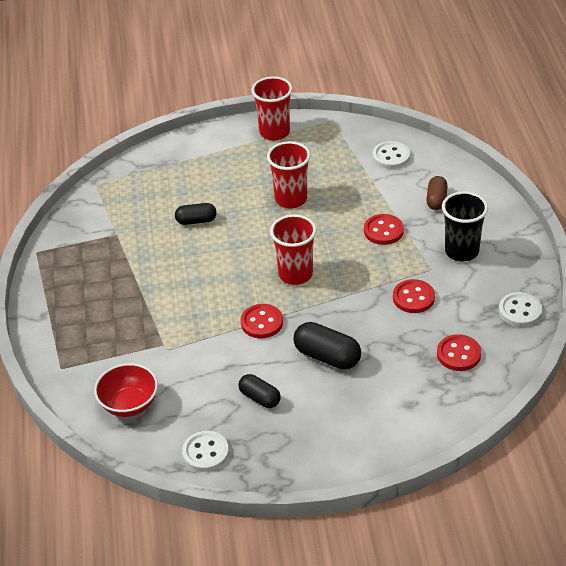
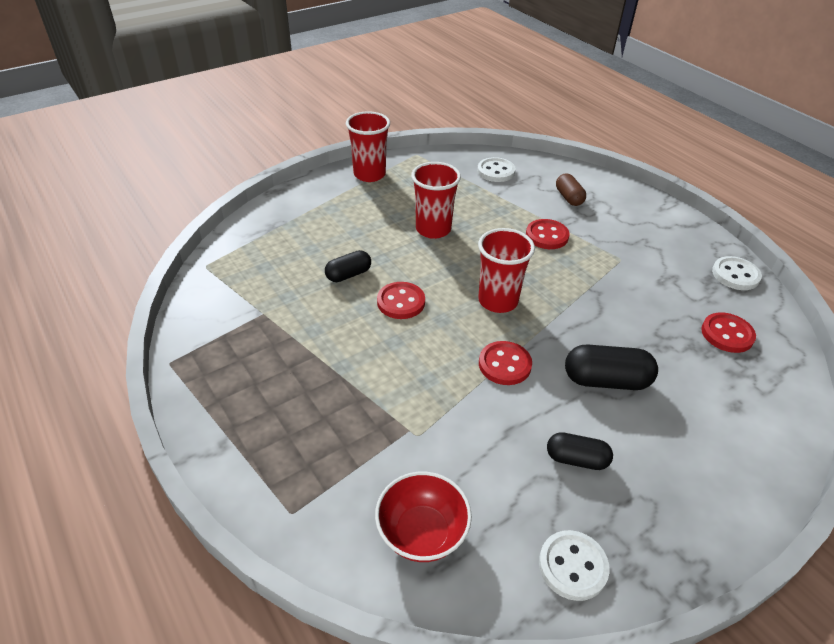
camera: 30 degrees left, 0 degrees up
red button [393,279,435,313] -> red button moved to [377,282,425,319]
black cup [442,191,488,261] -> none

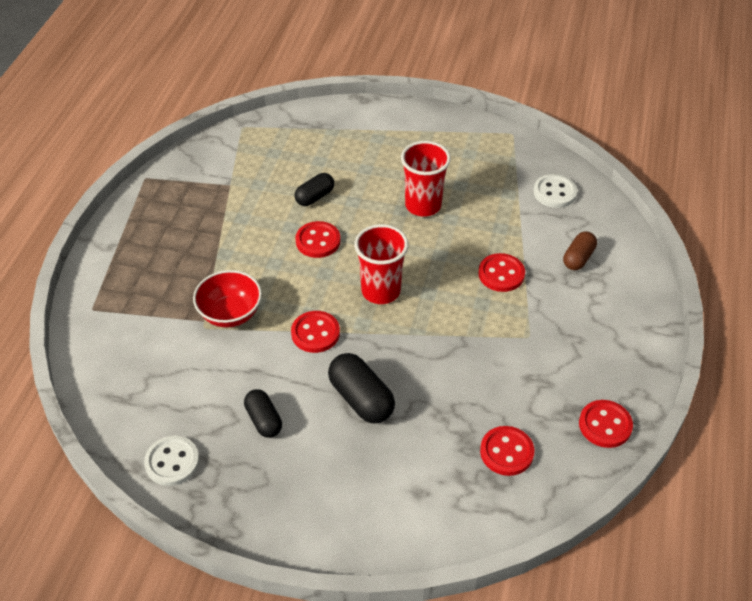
camera: 50 degrees right, 5 degrees up
black capsule [325,250,371,282] -> black capsule turned 60 degrees counterclockwise [294,173,334,206]
red cup [346,111,390,182] -> none
red bowl [375,472,472,562] -> red bowl moved to [193,270,262,328]
white button [712,256,762,290] -> red button [579,400,633,448]

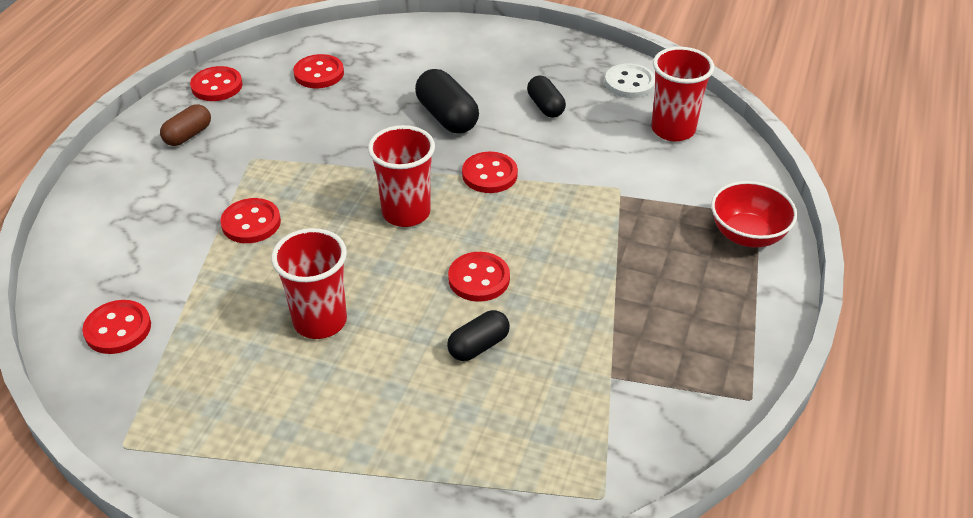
camera: 175 degrees left, 5 degrees down
red bowl [193,270,262,328] -> red bowl moved to [711,181,797,248]
white button [533,174,577,208] -> red button [82,300,151,354]
brown capsule [563,231,597,270] -> brown capsule moved to [160,104,211,146]
none -> red cup [651,47,714,141]

